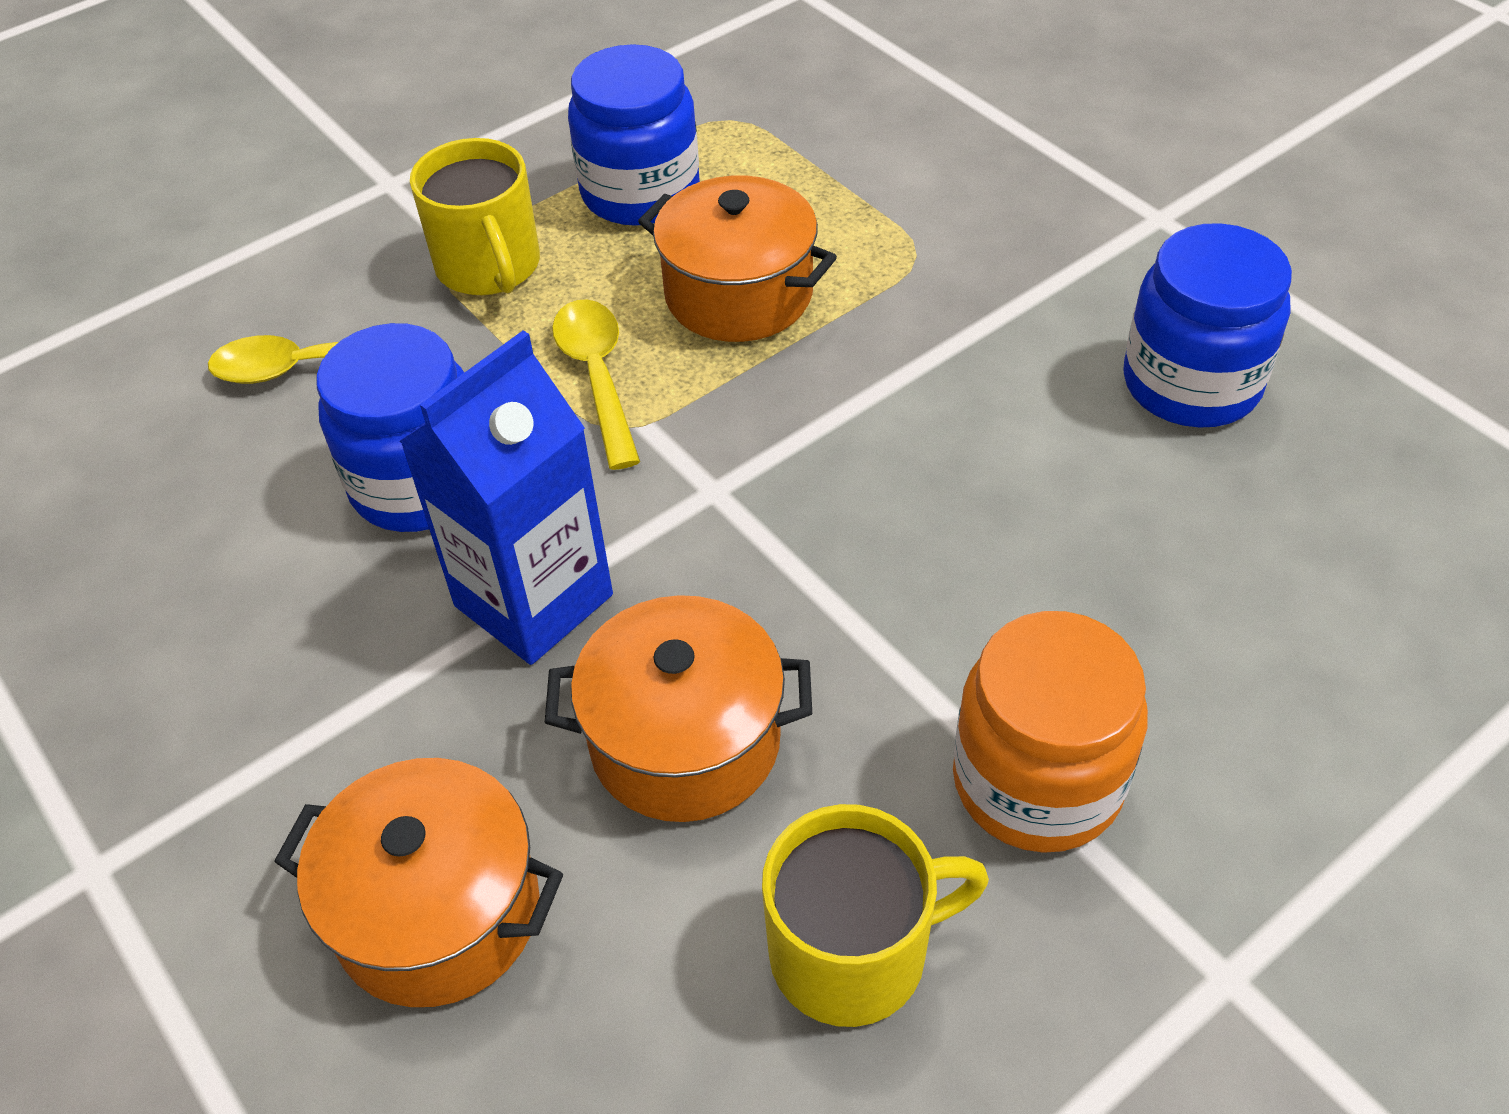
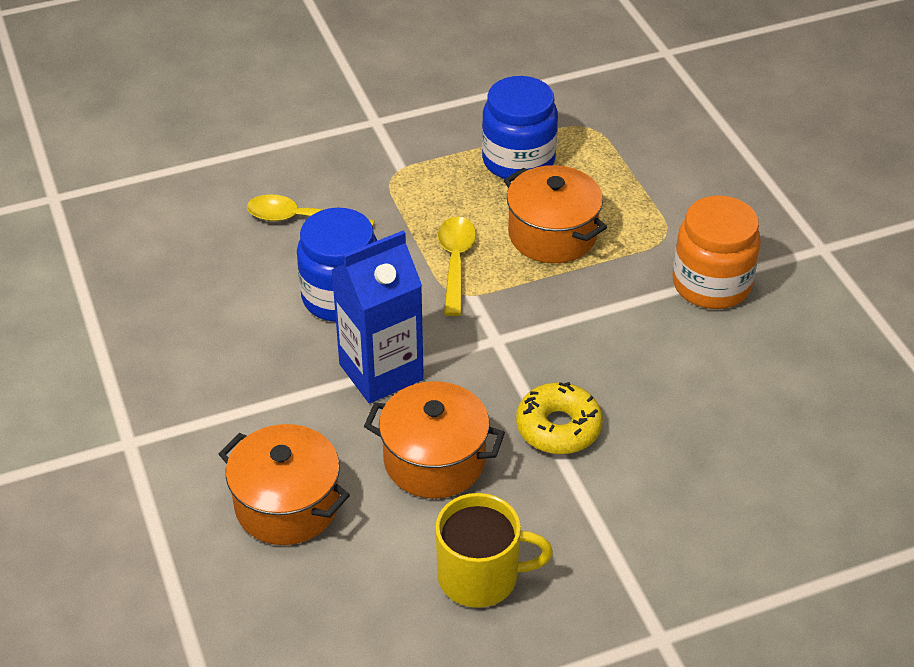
camera: 15 degrees right, 5 degrees down
yellow mug [410,138,540,295] -> none
orange jar [953,611,1148,853] -> orange jar moved to [673,196,761,309]
blue jar [1123,223,1292,428] -> none
none -> yellow donut [516,382,603,454]

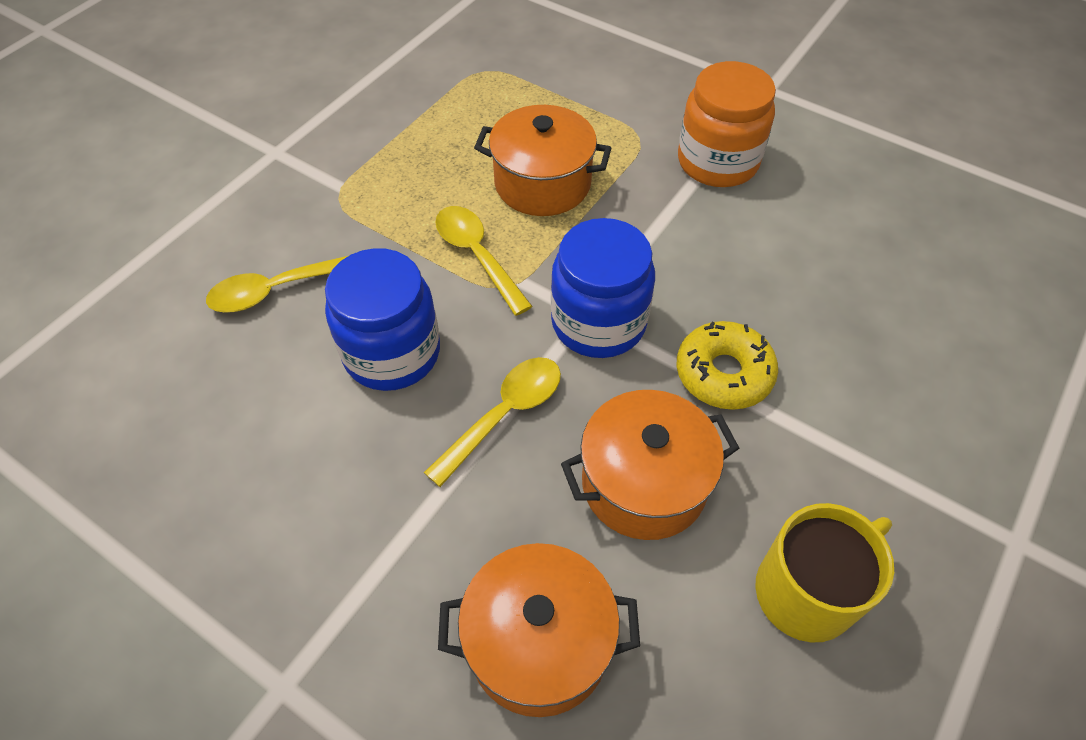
camera: 35 degrees left, 10 degrees up
blue carton [332,231,424,403] -> yellow spoon [424,357,561,487]
blue jar [482,76,558,179] -> blue jar moved to [551,218,655,358]

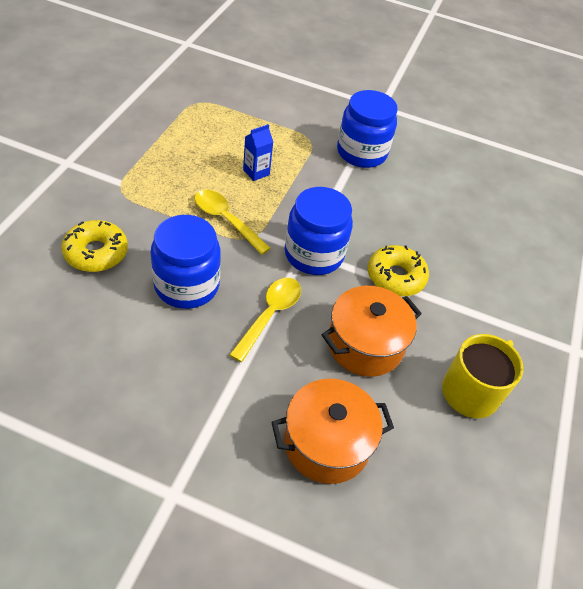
camera: 20 degrees left, 5 degrees down
yellow spoon [206,256,348,312] -> yellow donut [61,220,128,272]
orange pot [474,105,612,216] -> blue carton [243,124,273,181]
orange jar [678,61,776,187] -> blue jar [337,90,398,168]

